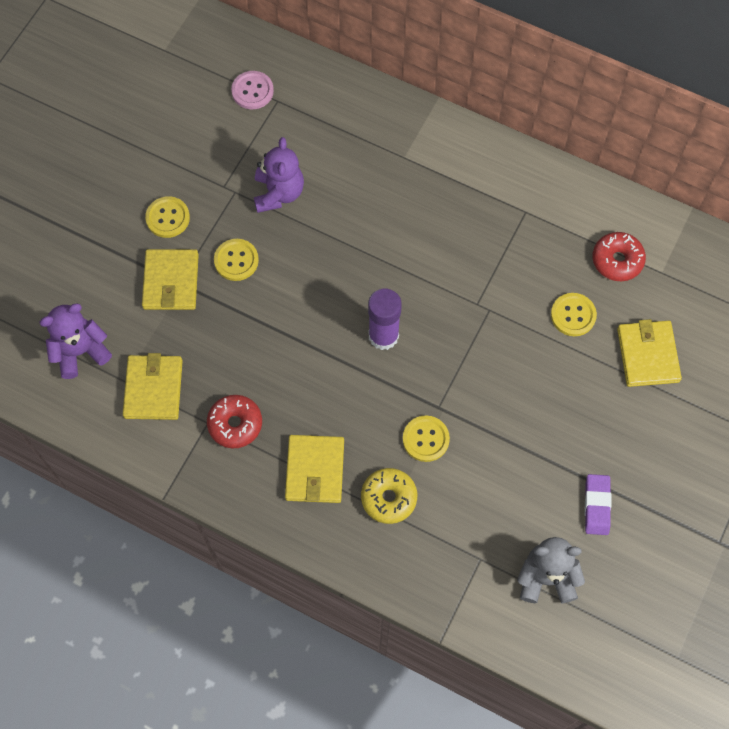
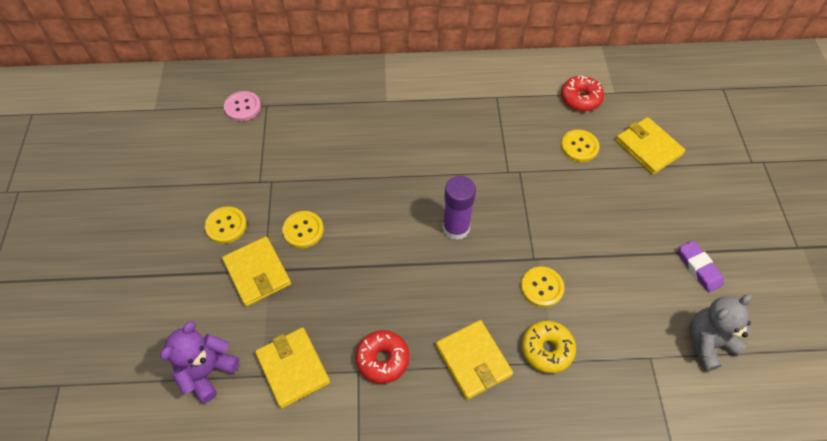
camera: 30 degrees left, 10 degrees down
purple teddy bear [254,137,304,213] -> none

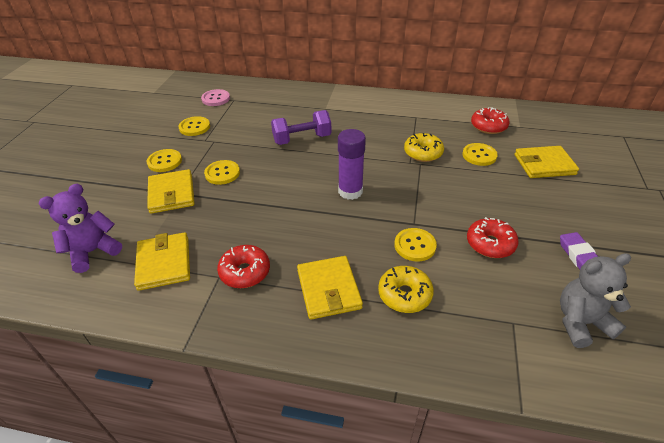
camera: 15 degrees right, 15 degrees down
yellow wallet [615,117,685,175] -> yellow wallet turned 75 degrees counterclockwise [514,146,579,178]
none -> yellow button [178,116,210,136]
none -> purple dumbbell [271,110,331,145]
none -> yellow donut [404,133,444,162]
none -> red donut [467,217,519,258]

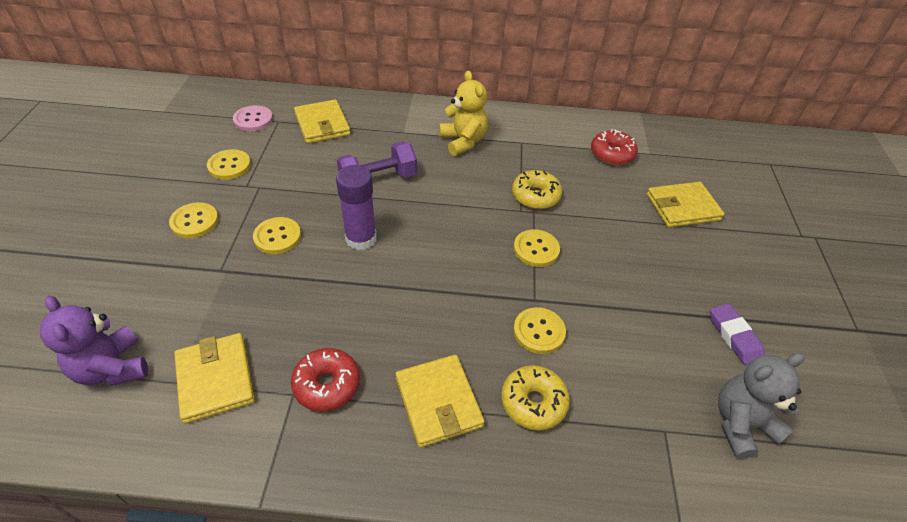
camera: 10 degrees left, 5 degrees up
purple teddy bear [38,184,122,273] -> purple teddy bear turned 75 degrees counterclockwise [40,296,148,386]
yellow wallet [147,169,195,214] -> yellow wallet moved to [294,99,351,144]
purple glue stick [338,129,366,200] -> purple glue stick moved to [336,165,377,250]
yellow button [462,143,498,166] -> yellow button moved to [514,229,560,267]
red donut [467,217,519,258] -> none
none -> yellow teddy bear [439,71,488,156]

